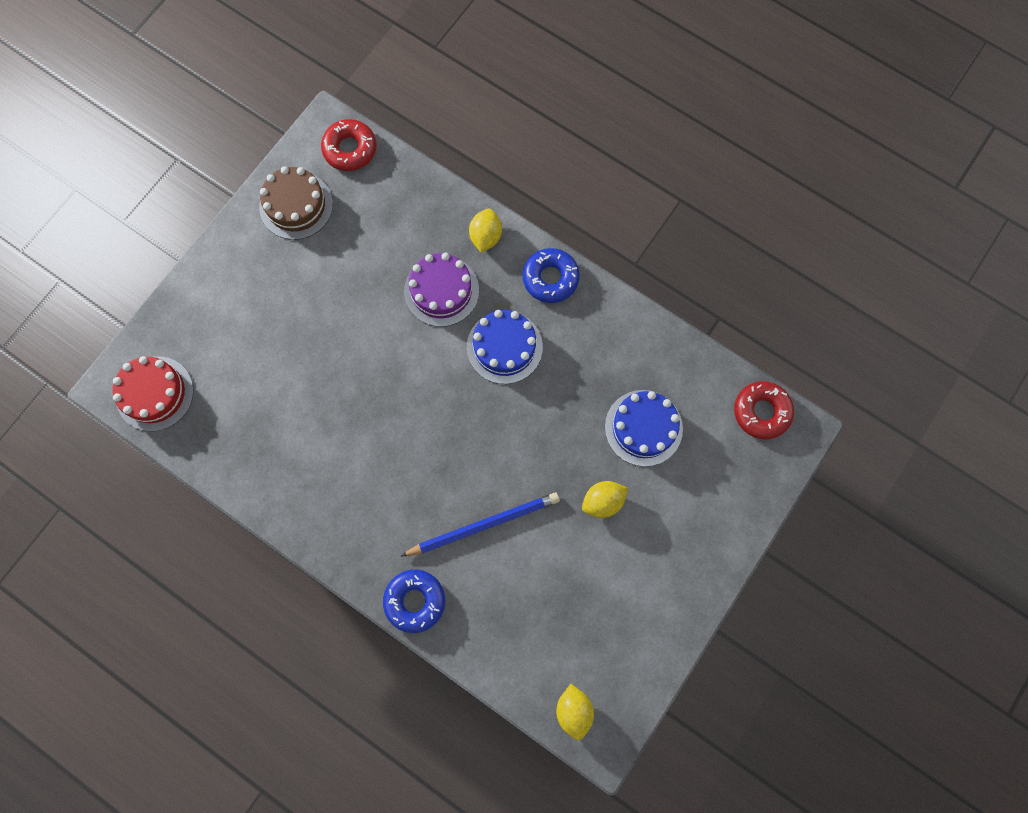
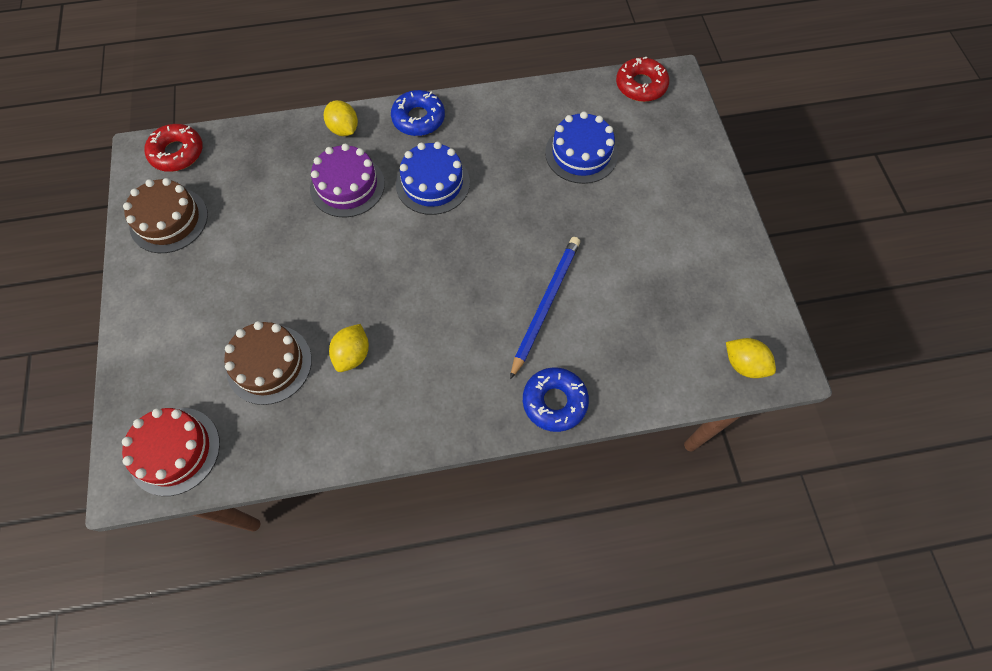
camera: 45 degrees left, 10 degrees down
yellow lemon [582,481,628,518] -> yellow lemon moved to [329,324,369,372]
none -> brown cake [224,321,312,405]

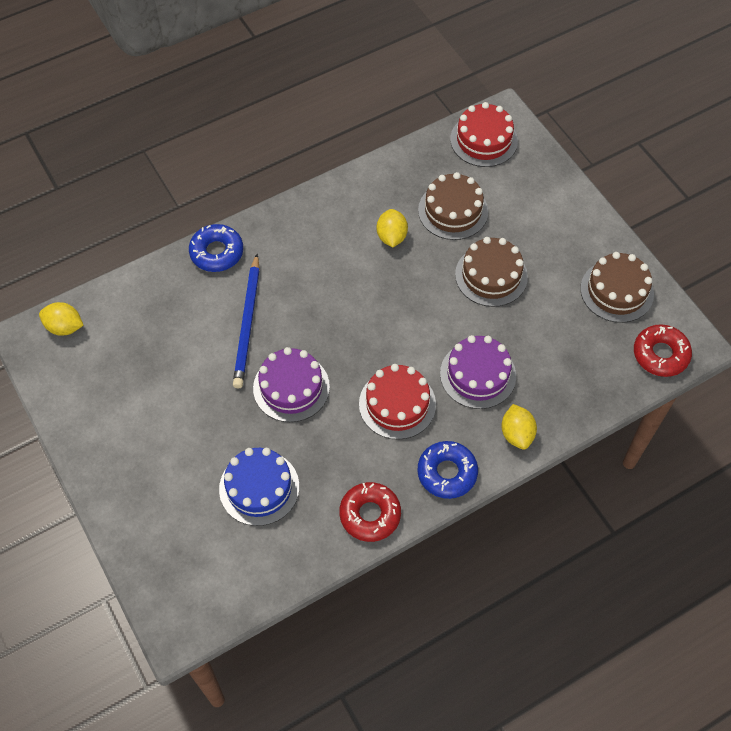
camera: 160 degrees right, 5 degrees down
yellow lemon [324,100,358,136] -> yellow lemon turned 45 degrees clockwise [501,404,537,450]
blue cake [396,142,470,215] -> red cake [359,364,436,440]
red donut [616,57,669,102] -> red donut moved to [339,482,401,542]
none -> purple cake [253,347,330,422]
none -> brown cake [455,237,528,307]

